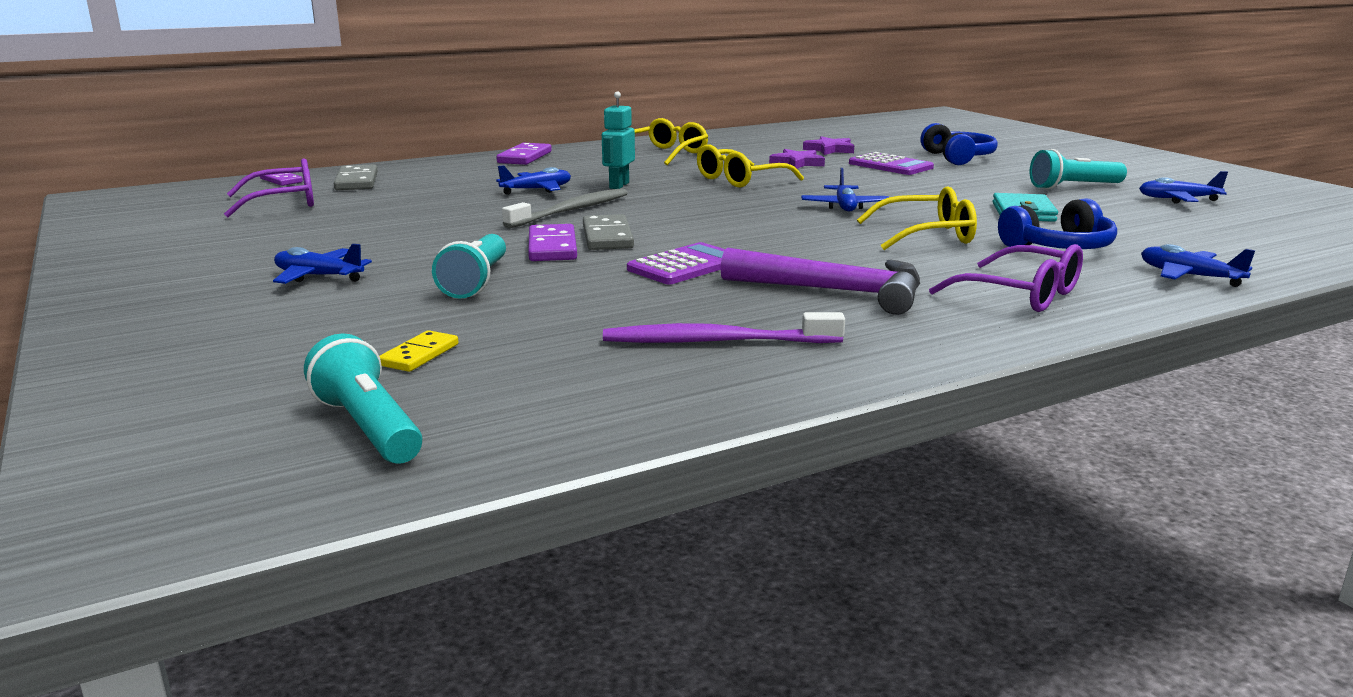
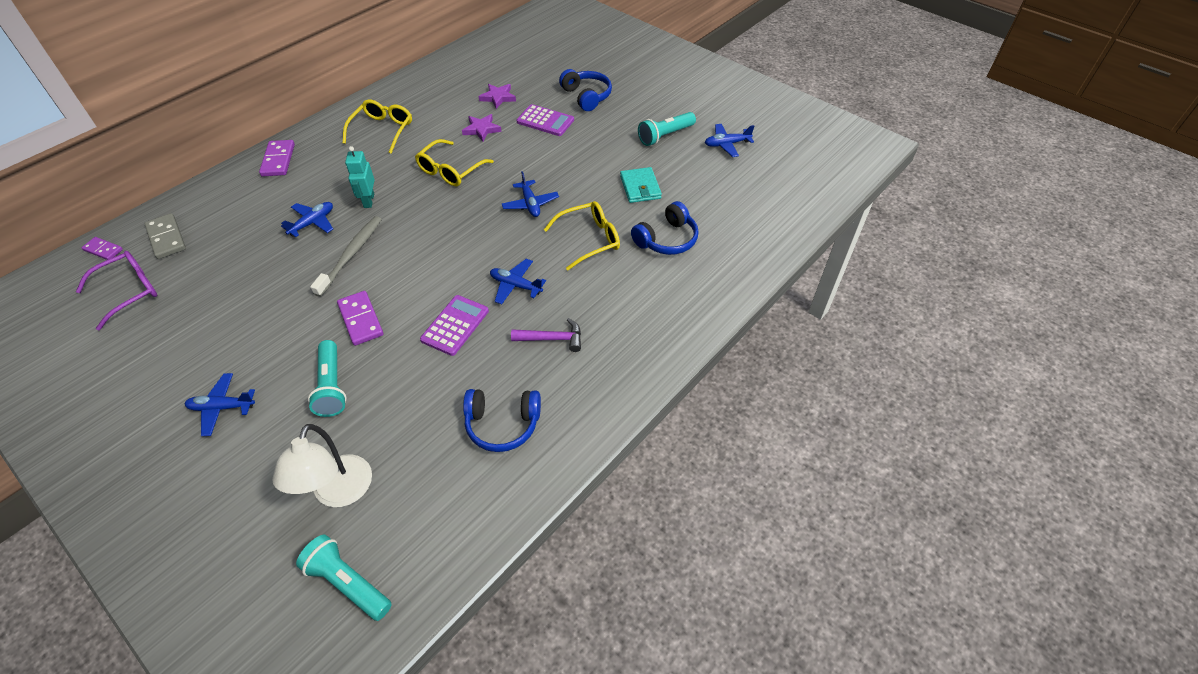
camera: 20 degrees left, 30 degrees up
yellow domino [379,330,458,372] -> white lamp [272,424,372,507]
grey domino [583,214,634,250] -> none
purple toothbrush [603,312,845,343] -> blue headphones [463,389,541,452]
purple hammer [720,247,920,315] -> purple hammer [511,318,581,352], size x0.60
purple glasses [929,244,1083,312] -> none
blue plane [1141,244,1255,287] -> blue plane moved to [490,259,546,304]

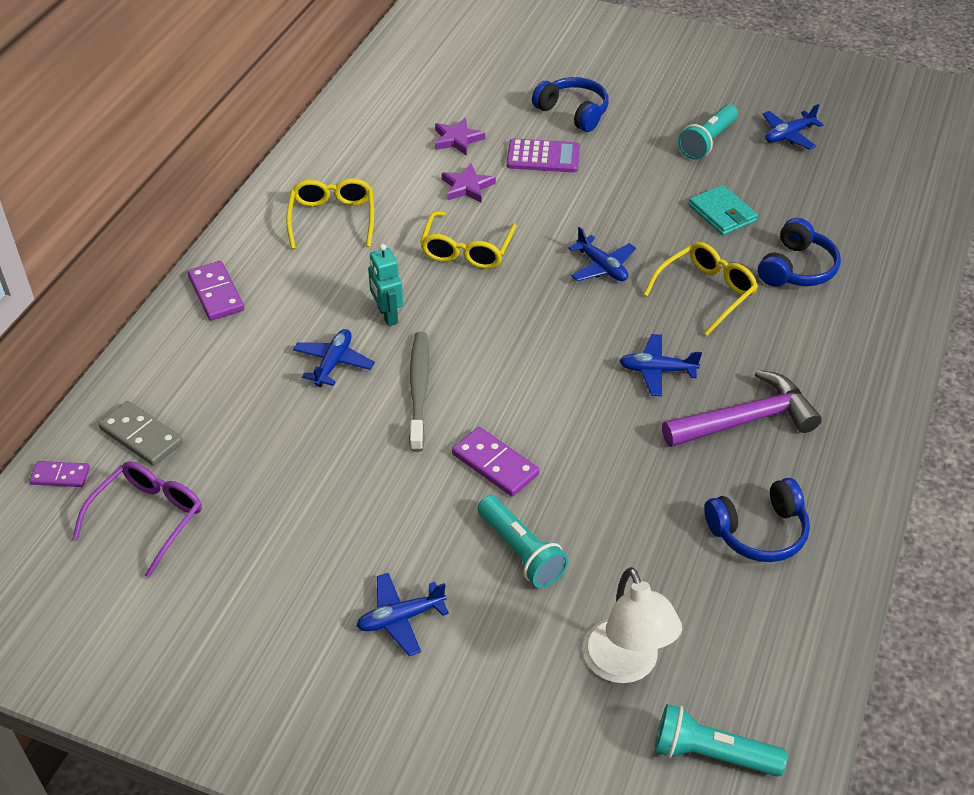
camera: 20 degrees left, 5 degrees down
purple calculator [420,295,489,356] -> none
purple hammer [511,318,581,352] -> purple hammer [662,370,822,447], size x1.68

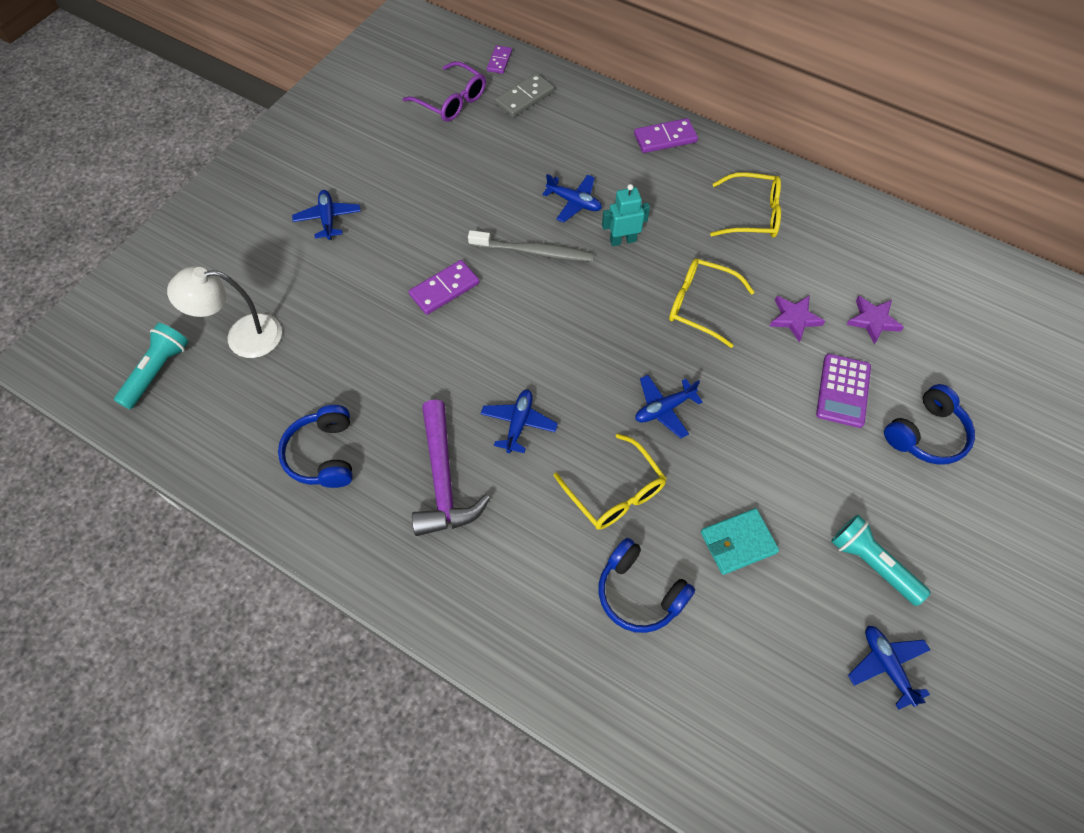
camera: 100 degrees right, 15 degrees up
turquoise flashlight [478,495,568,588] -> none

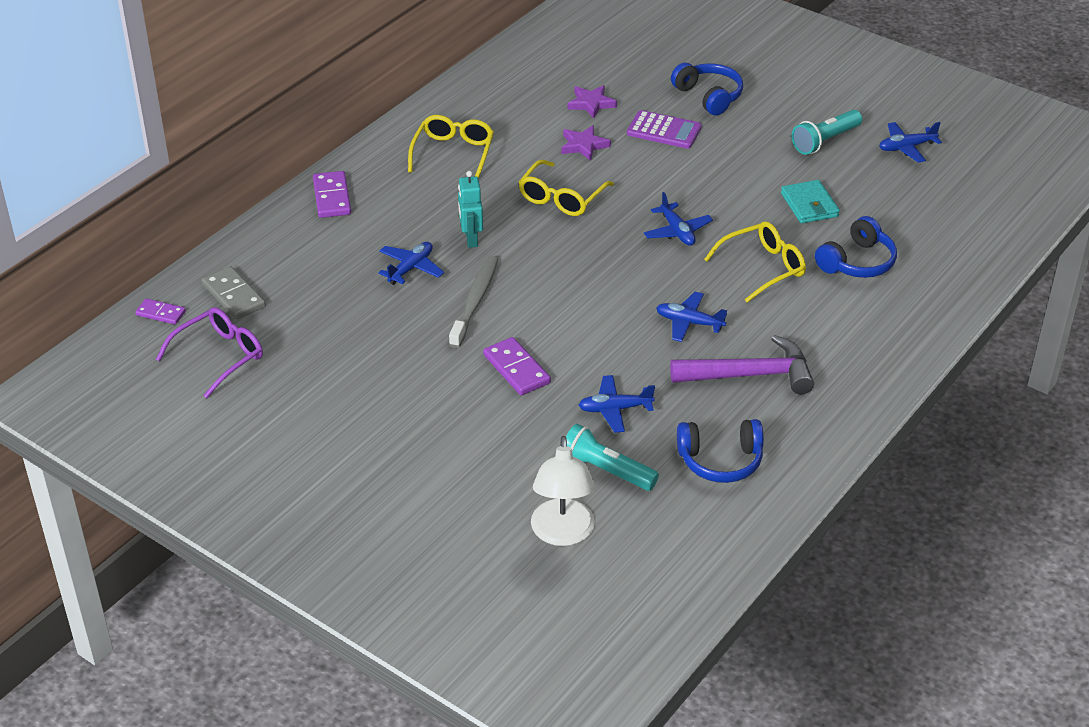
camera: 85 degrees left, 20 degrees down
turquoise flashlight [114,323,189,409] -> turquoise flashlight moved to [566,424,659,491]
blue plane [292,190,361,240] -> blue plane moved to [579,375,655,433]

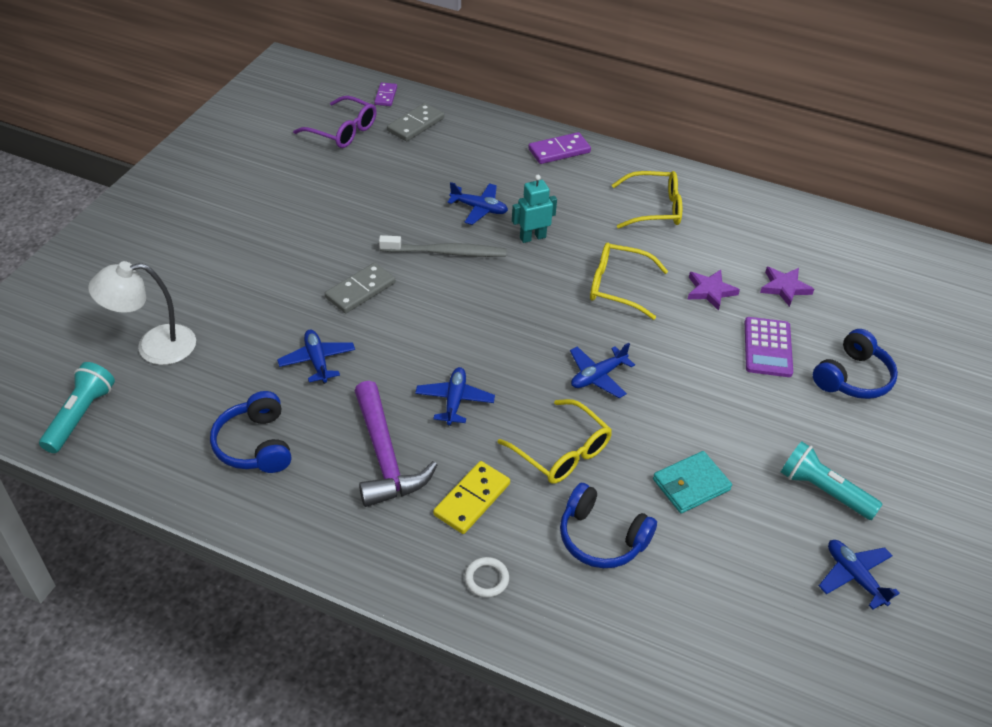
camera: 75 degrees right, 5 degrees up
purple domino [483,337,551,395] -> grey domino [325,262,395,313]
turquoise flashlight [566,424,659,491] -> turquoise flashlight moved to [39,362,115,453]
none -> yellow domino [433,461,510,534]
none -> white ring [464,557,509,597]

